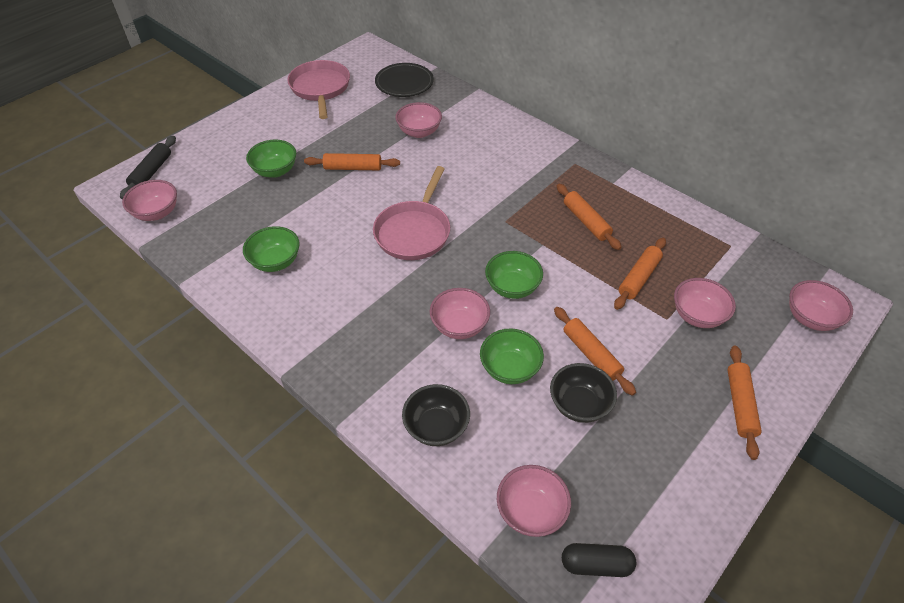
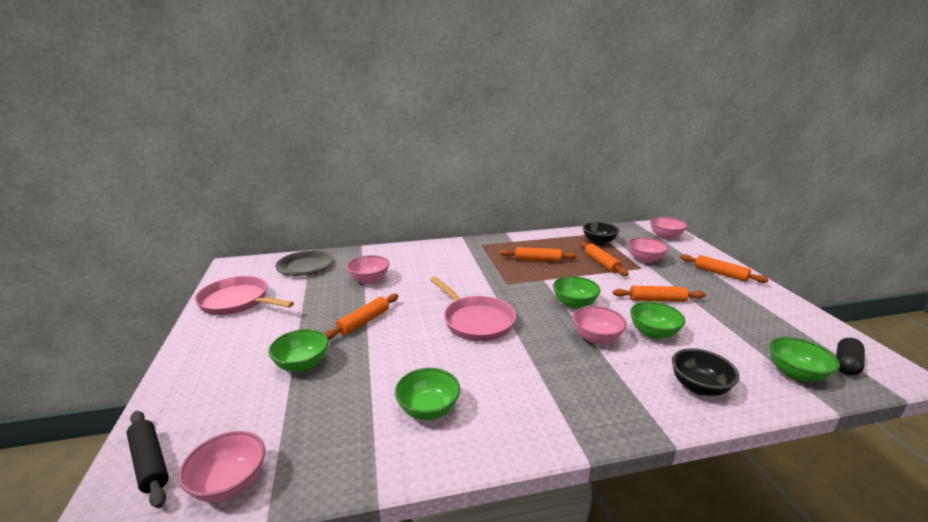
camera: 55 degrees left, 25 degrees down
pink bowl [497,465,571,537] -> green bowl [769,337,840,381]
black bowl [550,363,617,423] -> black bowl moved to [583,222,620,245]

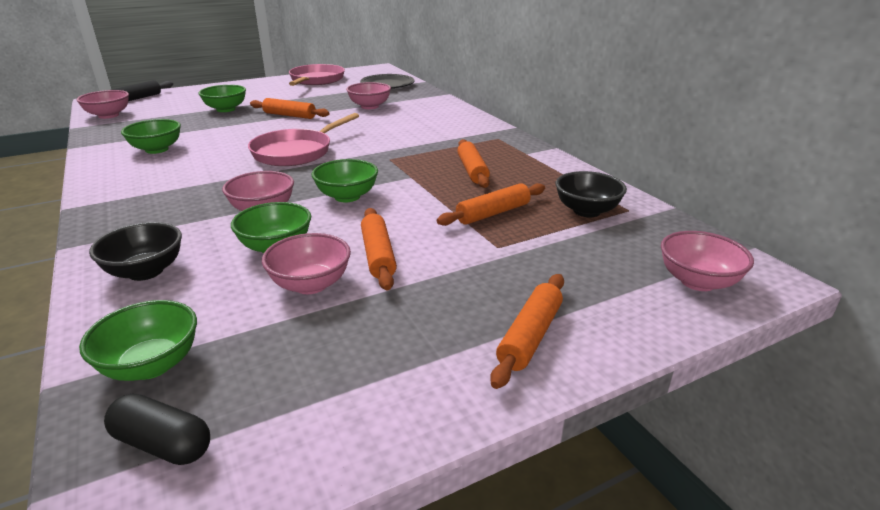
camera: 75 degrees right, 5 degrees up
pink bowl [627,237,669,263] -> pink bowl moved to [262,233,351,294]

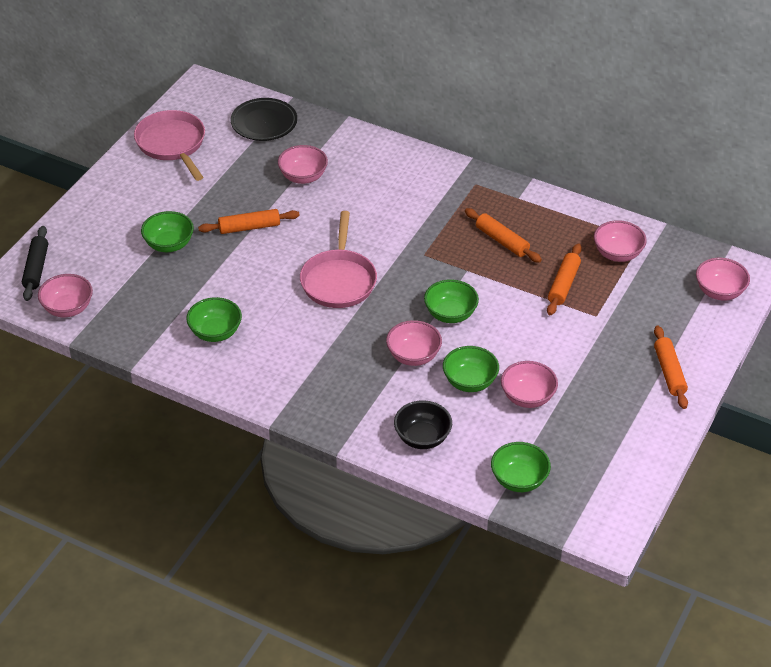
camera: 35 degrees left, 15 degrees up
black capsule [104,394,210,465] -> none
orange rolling pin [361,208,397,290] -> none
black bowl [555,171,627,217] -> pink bowl [594,220,647,262]

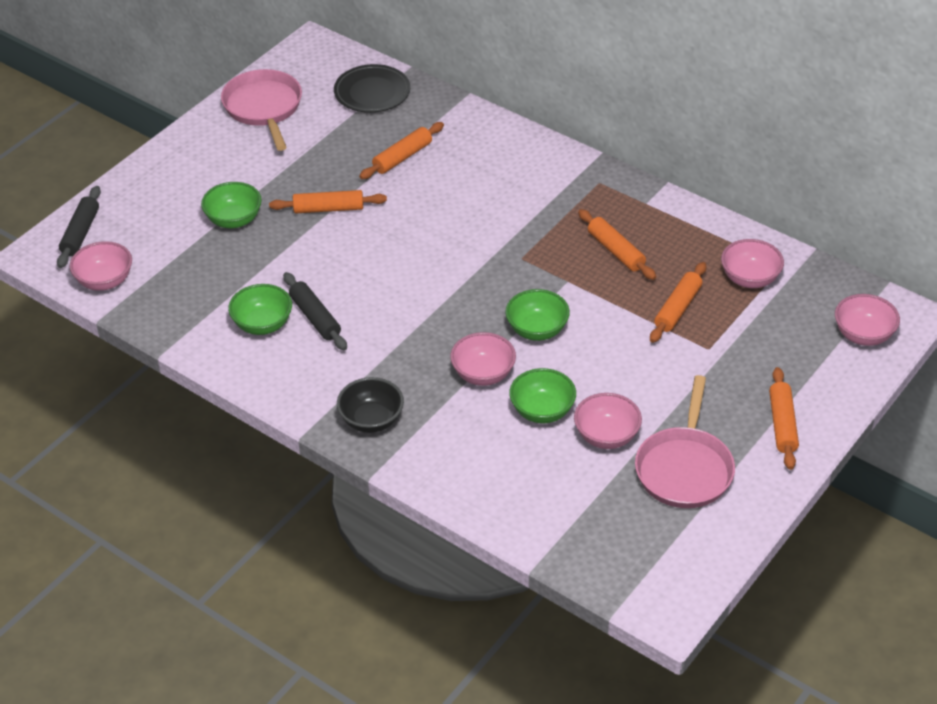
camera: 10 degrees right, 0 degrees up
pink bowl [278,145,328,184] -> orange rolling pin [359,122,444,179]
pink pan [300,211,377,308] -> pink pan moved to [635,375,735,508]
black bowl [394,400,452,449] -> black bowl moved to [337,377,404,433]
green bowl [491,442,551,492] -> none
none -> black rolling pin [283,272,347,350]

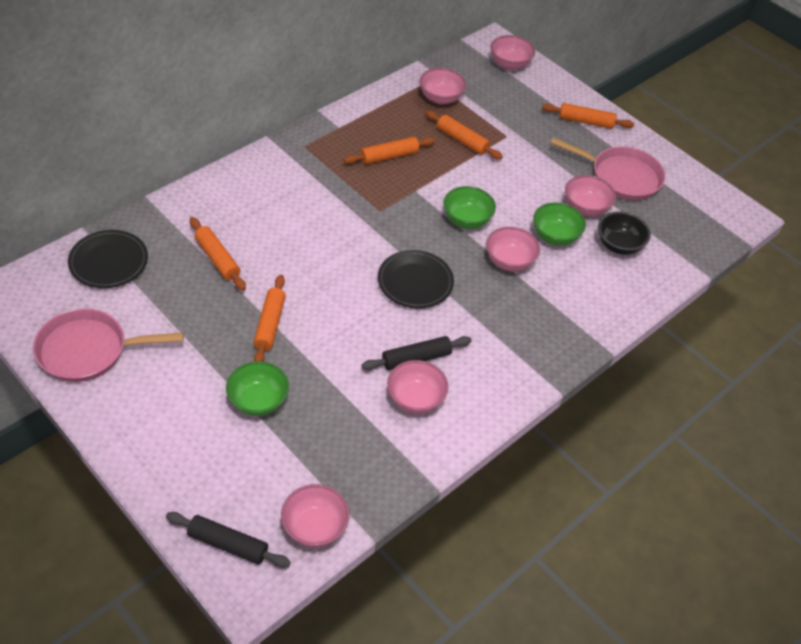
camera: 85 degrees left, 5 degrees up
green bowl [228,284,292,335] -> pink bowl [387,360,449,414]
black bowl [337,377,404,433] -> black bowl moved to [598,212,651,255]
none -> black plate [378,250,454,309]

